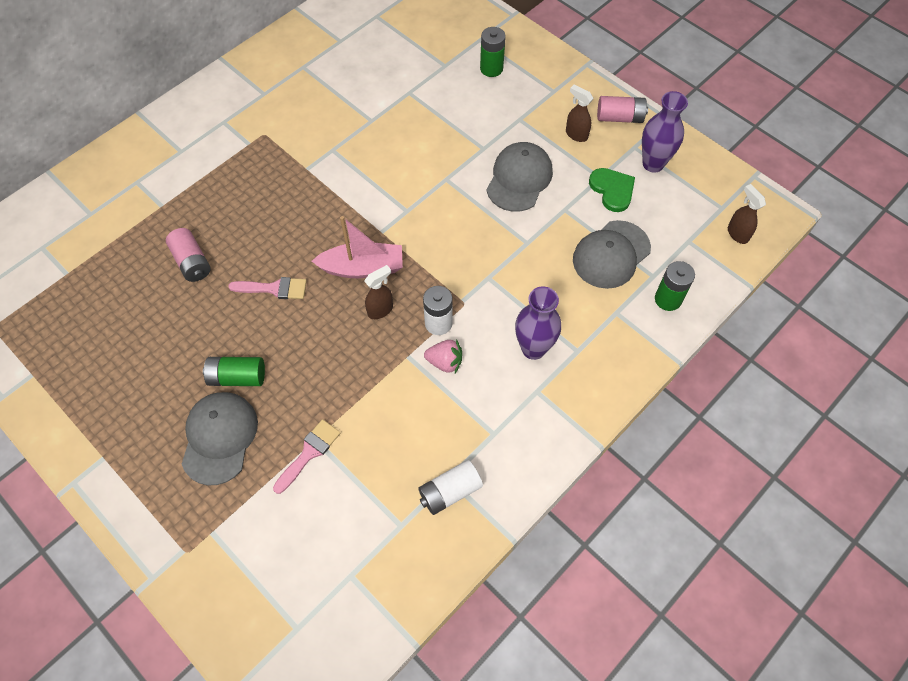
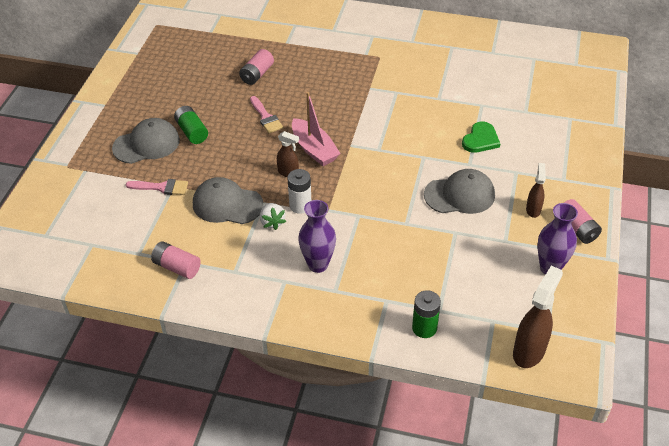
camera: 60 degrees right, 15 degrees down
white battery [418,460,483,515] -> pink battery [151,241,201,279]
pink strawberry [424,339,462,373] -> white strawberry [260,203,287,230]
green battery [480,27,506,77] -> none
grey cap [573,220,651,289] -> grey cap moved to [193,177,264,224]
green heart [589,168,635,212] -> green heart moved to [462,122,500,153]
brown spray bottle [728,184,766,244] -> brown spray bottle [513,266,563,368], size x1.74

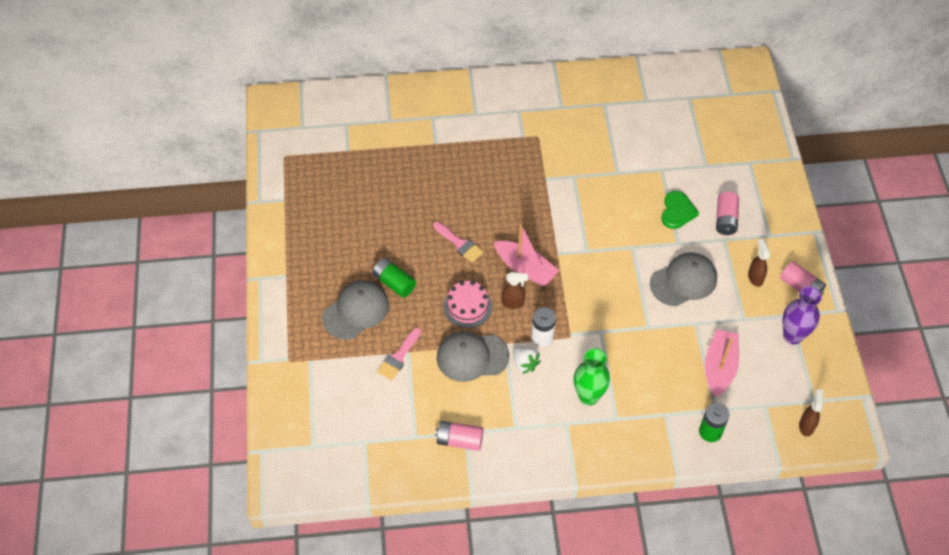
camera: 20 degrees left, 10 degrees up
pink brush [125,179,188,195] -> pink brush turned 135 degrees clockwise [377,327,421,380]
pink battery [239,49,274,85] -> pink battery moved to [716,192,739,235]
purple vase [298,200,336,273] -> green vase [574,348,610,406]
brown spray bottle [513,266,563,368] -> brown spray bottle [799,389,824,437], size x0.57
none -> pink cake [443,281,492,328]
none -> pink boat [705,329,739,397]

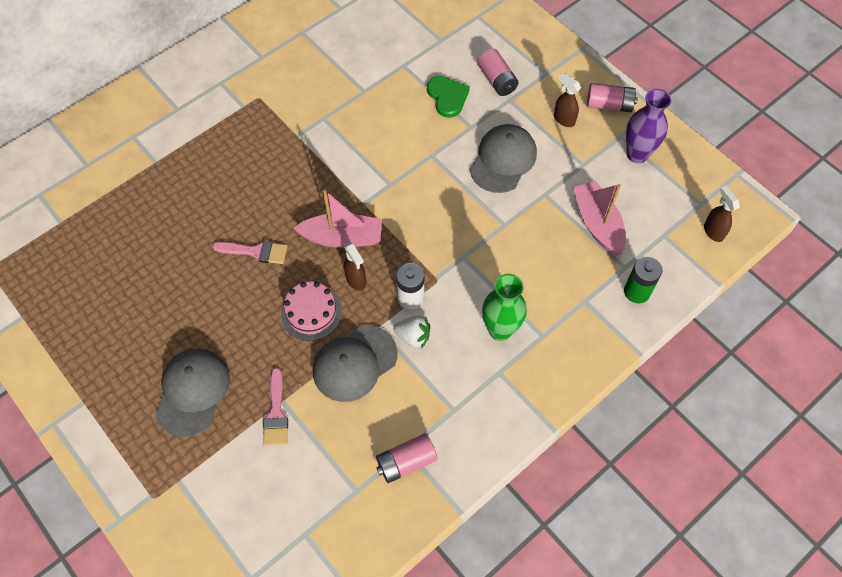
camera: 35 degrees left, 5 degrees up
green battery [372,258,416,298] -> none
brown spray bottle [502,272,528,309] -> brown spray bottle turned 90 degrees clockwise [344,242,366,291]

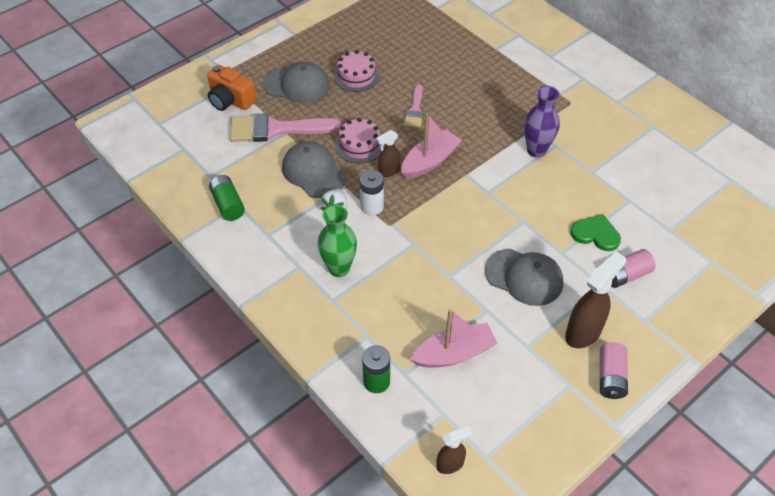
camera: 90 degrees right, 10 degrees down
pink brush [263,368,288,446] -> pink brush [230,113,342,142], size x1.81
pink boat [294,190,382,248] -> pink boat turned 135 degrees counterclockwise [401,113,462,179]
pink battery [376,433,438,483] -> green battery [209,175,245,221]
green heart [427,76,470,118] -> green heart turned 135 degrees counterclockwise [570,214,621,251]
brown spray bottle [554,73,581,127] -> brown spray bottle [565,251,626,348], size x1.74
purple vase [626,89,671,163] -> purple vase moved to [524,86,560,158]
none -> orange camera [207,65,256,111]
none -> pink cake [334,50,379,92]

